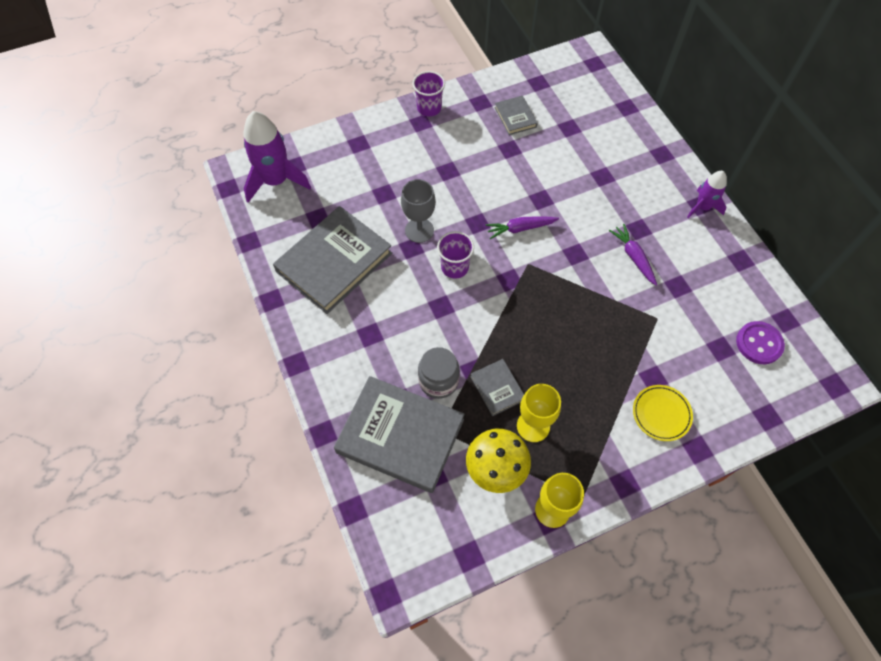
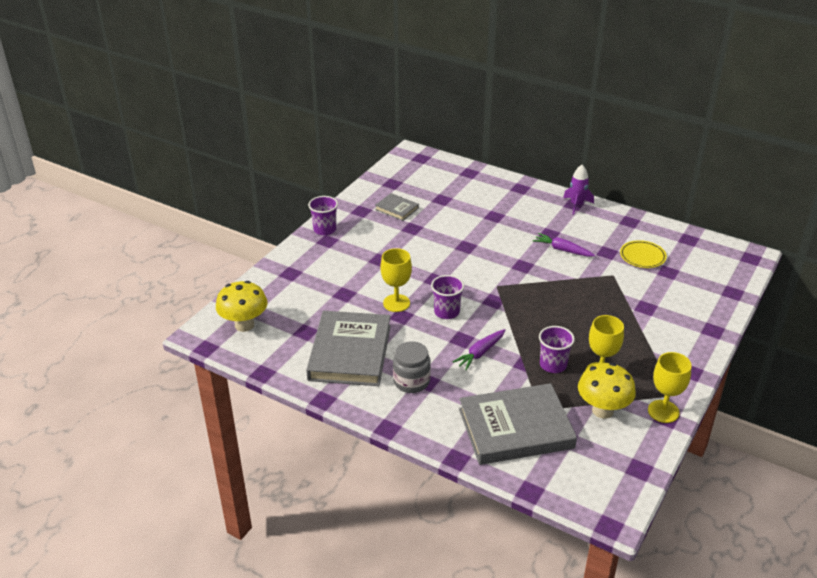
camera: 35 degrees left, 25 degrees down
purple rocket [243,111,311,203] -> yellow mushroom [216,281,268,332]
grey goblet [401,179,436,243] -> yellow goblet [381,248,412,312]
grey jar [418,347,460,399] -> grey jar moved to [393,341,431,393]
grey book [470,359,524,416] -> purple cup [539,326,575,373]
purple carrot [486,216,559,239] -> purple carrot moved to [453,329,505,370]
yellow plate [633,385,693,441] -> yellow plate moved to [620,240,667,268]
purple button [736,321,785,364] -> none

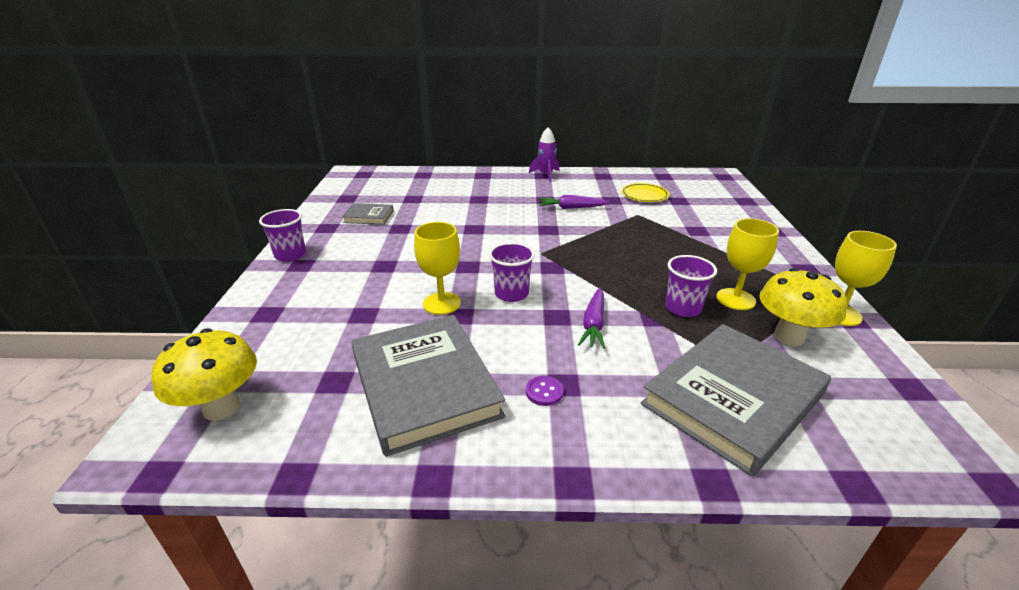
camera: 30 degrees left, 5 degrees down
grey jar [393,341,431,393] -> purple button [526,376,564,406]

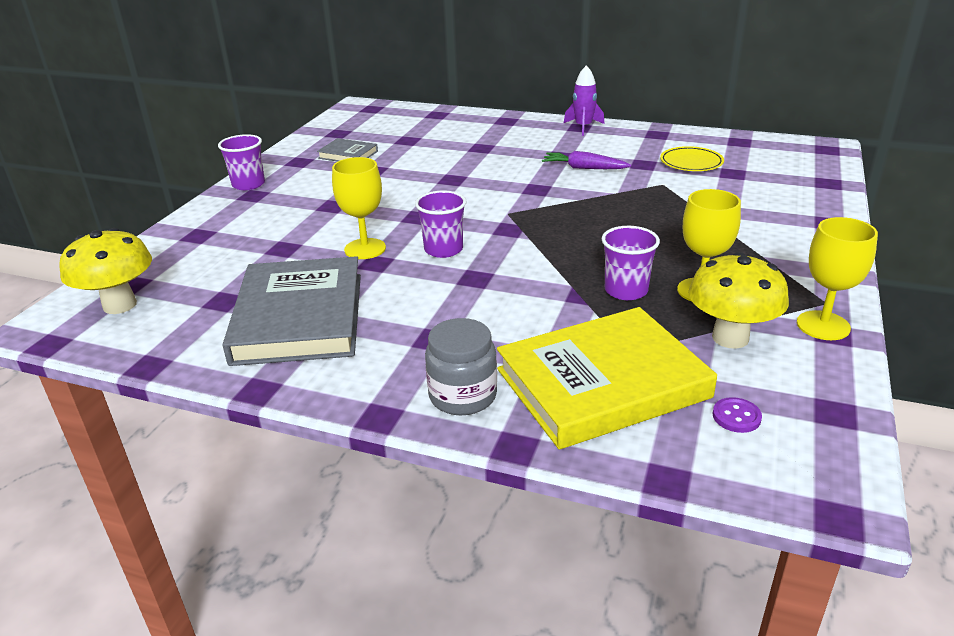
camera: 20 degrees right, 0 degrees up
purple button [526,376,564,406] -> purple button moved to [712,397,762,433]
purple carrot [578,288,605,349] -> none
grey book [641,324,831,476] -> yellow book [497,307,717,449]
none -> grey jar [425,318,497,415]

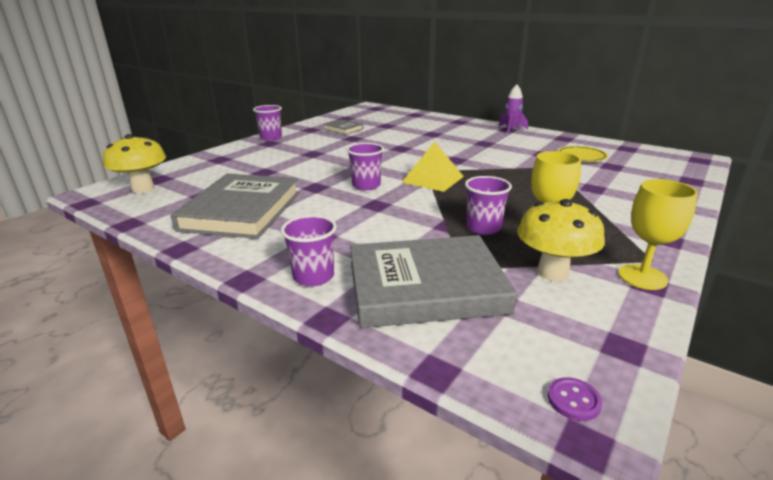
camera: 15 degrees right, 5 degrees down
yellow goblet [332,157,386,259] -> none
grey jar [425,318,497,415] -> purple cup [281,215,337,286]
yellow book [497,307,717,449] -> grey book [350,235,517,328]
purple carrot [542,151,631,169] -> none
purple button [712,397,762,433] -> purple button moved to [548,377,602,421]
none -> yellow pyramid [401,141,464,192]

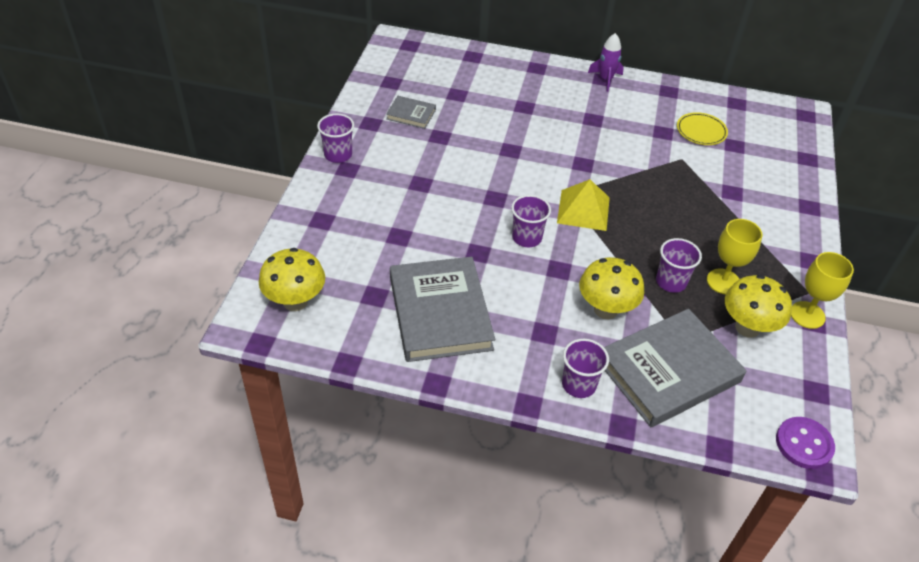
camera: 25 degrees left, 20 degrees up
purple button [548,377,602,421] -> purple button [776,417,835,469], size x1.79
none -> yellow mushroom [579,257,644,319]

